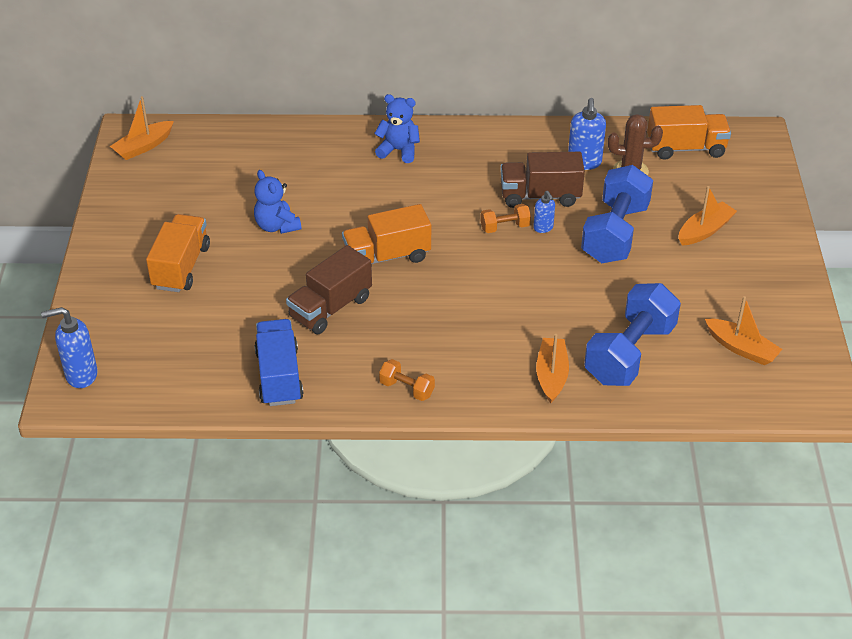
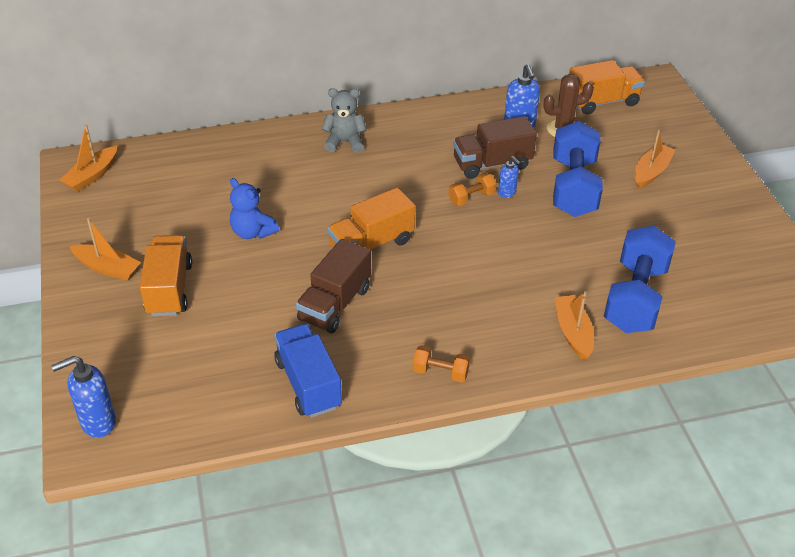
camera: 15 degrees left, 0 degrees up
blue teddy bear [374,94,420,163] -> grey teddy bear [322,88,367,153]
orange boat [705,296,782,365] -> orange boat moved to [70,218,141,280]

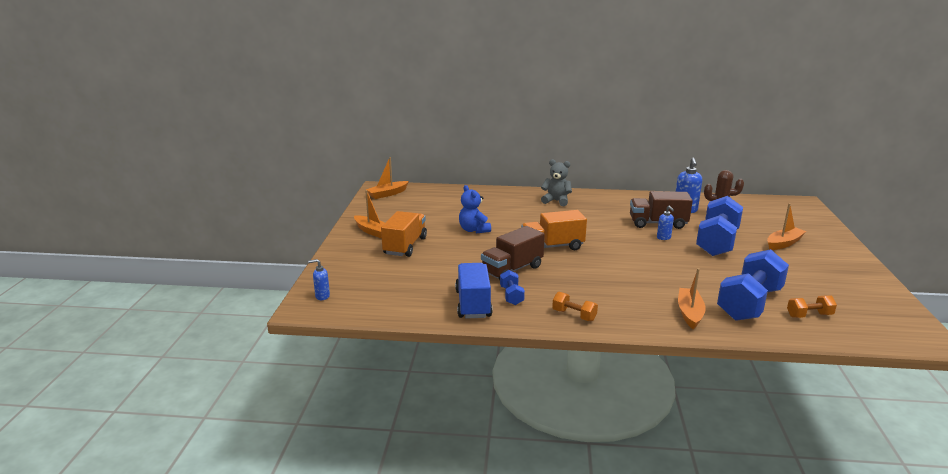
camera: 20 degrees right, 20 degrees down
blue soap dispenser [51,356,116,438] -> blue soap dispenser [308,259,330,300], size x0.58
orange dumbbell [448,173,497,206] -> orange dumbbell moved to [787,296,837,318]
orange truck [569,60,645,115] -> none
none -> blue dumbbell [500,270,525,305]

